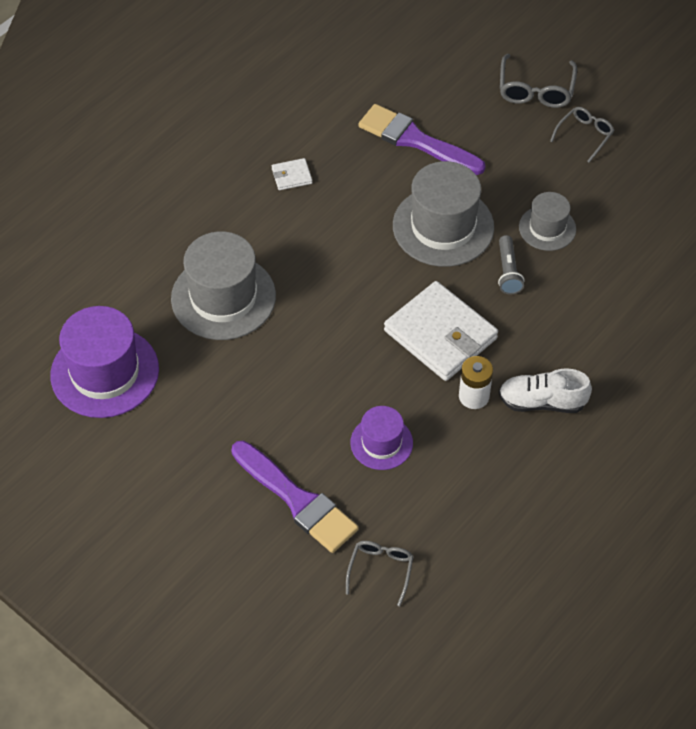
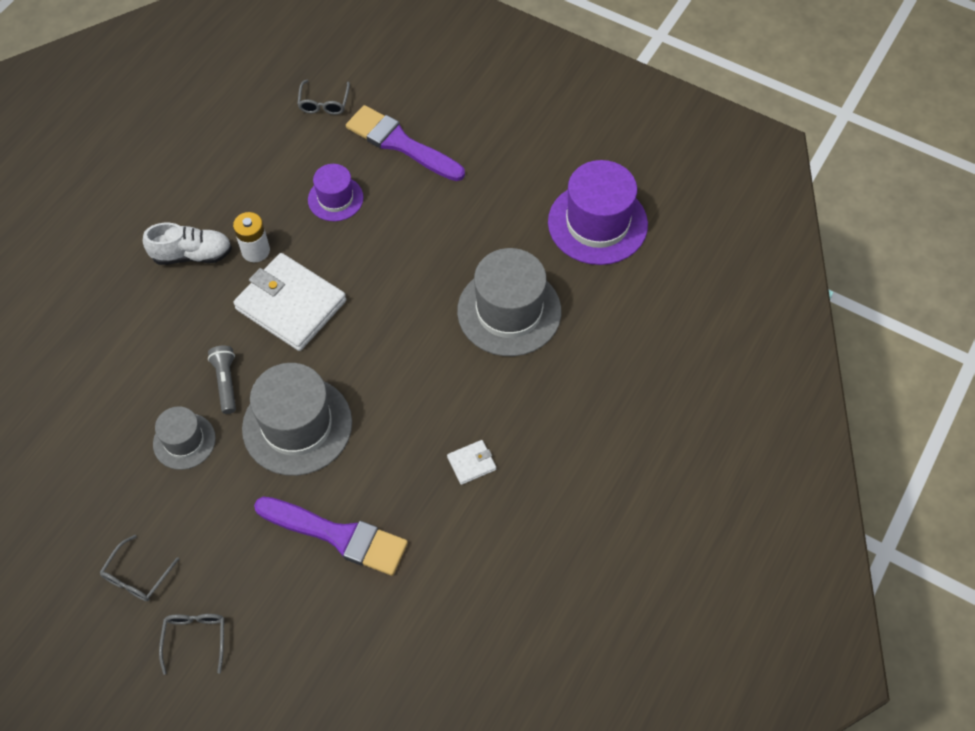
camera: 170 degrees right, 5 degrees up
grey glasses [500,54,577,108] -> grey glasses [159,614,224,675], size x0.66

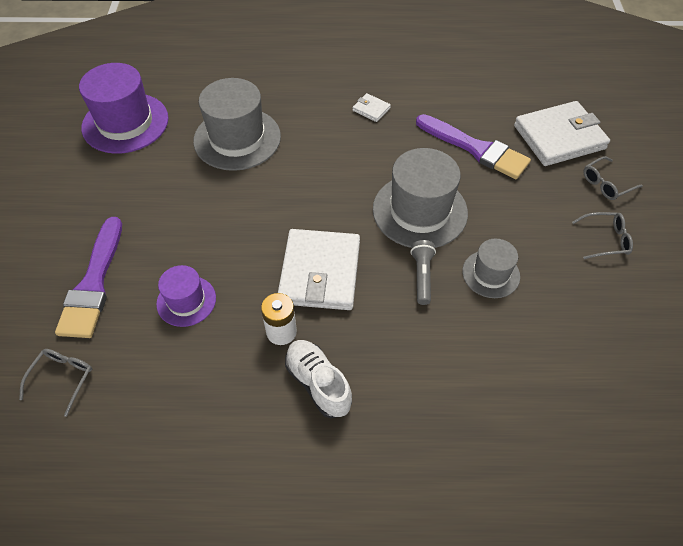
camera: 120 degrees left, 5 degrees down
grey flashlight [208,345,236,414] -> grey flashlight turned 135 degrees clockwise [410,240,436,305]
purple brush [254,497,408,576] -> purple brush turned 135 degrees clockwise [416,114,531,179]
grey glasses [297,80,350,115] -> grey glasses turned 45 degrees counterclockwise [19,349,92,417]
none -> white wallet [514,101,610,166]

